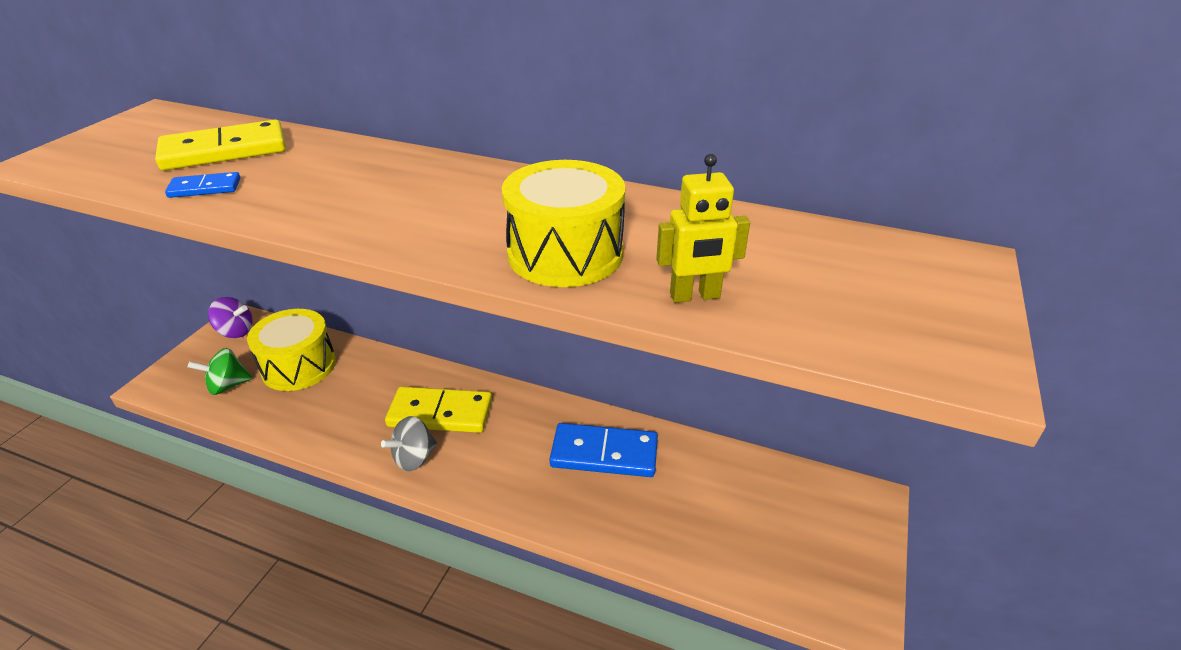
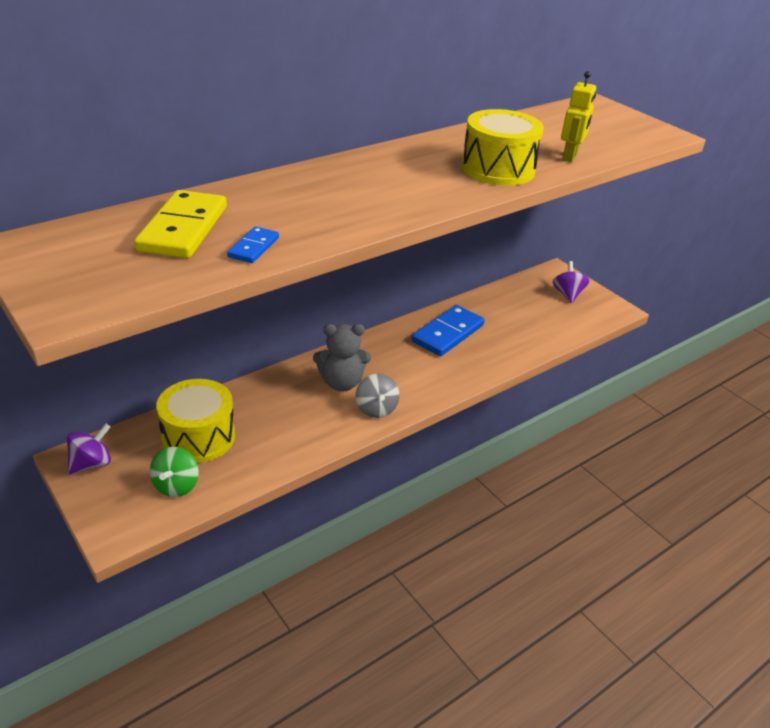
camera: 60 degrees left, 0 degrees up
yellow domino [385,386,492,433] -> grey teddy bear [313,324,371,391]
none -> purple spinning top [553,261,589,303]

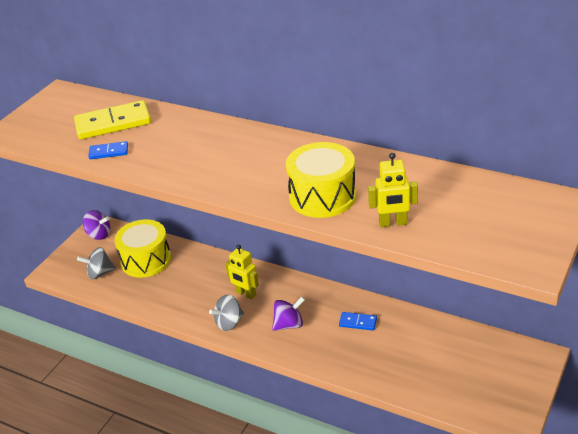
camera: 70 degrees right, 0 degrees up
green spinning top [150,447,199,497] -> grey spinning top [77,247,116,280]
grey teddy bear [313,324,371,391] -> yellow robot [225,245,259,299]
blue domino [412,305,485,356] -> blue domino [339,312,377,331], size x0.50
purple spinning top [553,261,589,303] -> purple spinning top moved to [272,297,305,331]

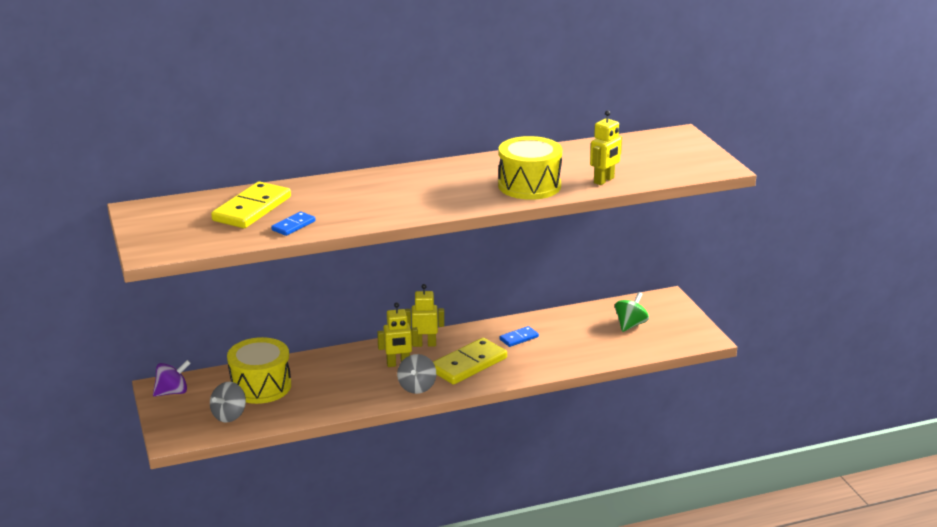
camera: 50 degrees left, 10 degrees down
purple spinning top [272,297,305,331] -> yellow domino [433,338,507,385]
none -> yellow robot [405,284,444,347]
none -> green spinning top [615,292,649,332]

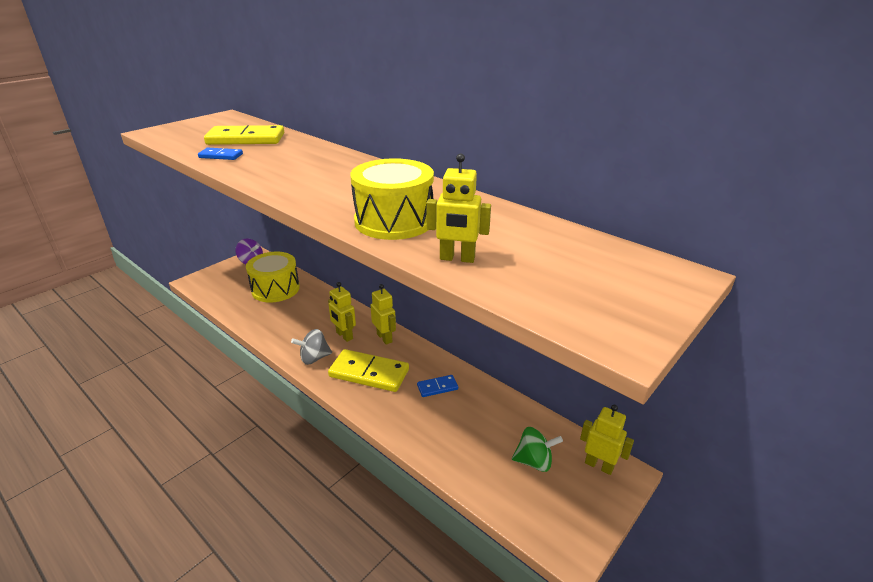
camera: 60 degrees right, 5 degrees up
grey spinning top [210,382,246,423] -> none
blue domino [499,326,539,347] -> blue domino turned 45 degrees counterclockwise [417,375,458,397]
none -> yellow robot [580,405,634,475]

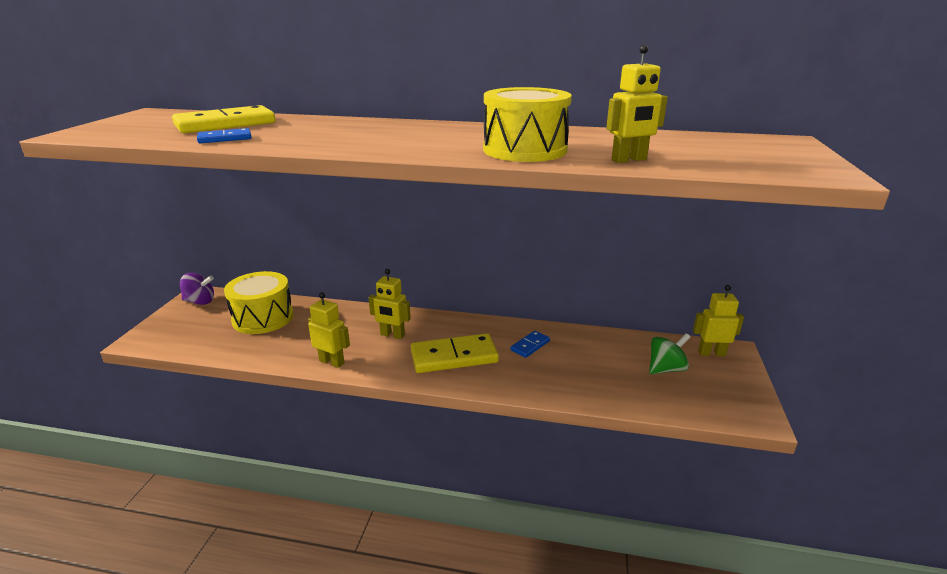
camera: 30 degrees left, 5 degrees down
grey spinning top [291,329,332,365] -> none
yellow robot [370,284,396,345] -> yellow robot moved to [308,292,350,368]

